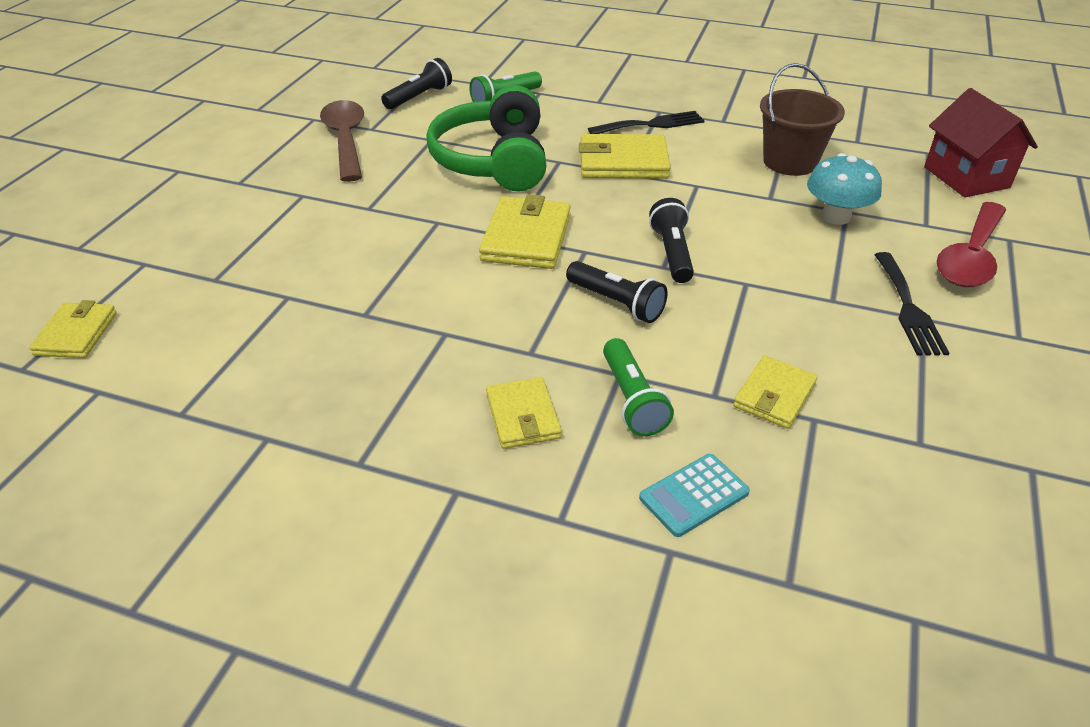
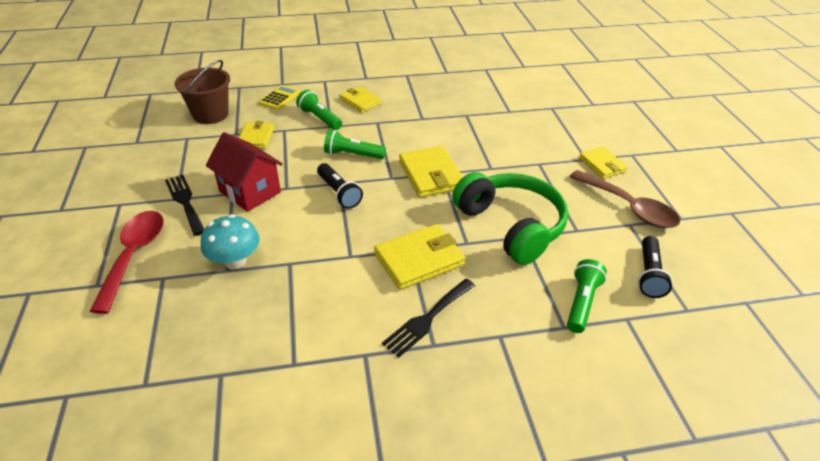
camera: 150 degrees right, 0 degrees up
yellow wallet [29,300,117,358] -> yellow wallet moved to [579,147,628,179]
black flashlight [566,261,668,323] -> green flashlight [324,130,386,159]
turquoise calculator [639,454,750,537] -> yellow calculator [259,85,300,110]
brown bucket [760,63,845,176] -> brown bucket moved to [175,60,230,124]
red house [924,88,1038,197] -> red house moved to [205,132,283,212]

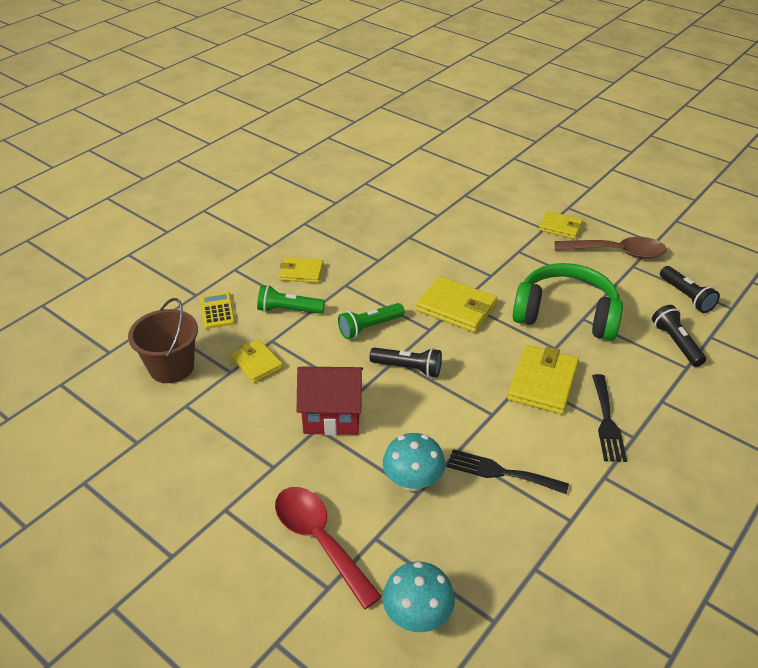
camera: 40 degrees left, 0 degrees up
black fork [165,175,204,236] -> black fork moved to [447,449,569,494]
green flashlight [567,259,607,333] -> black flashlight [652,305,706,367]
none -> turquoise mushroom [383,562,455,632]

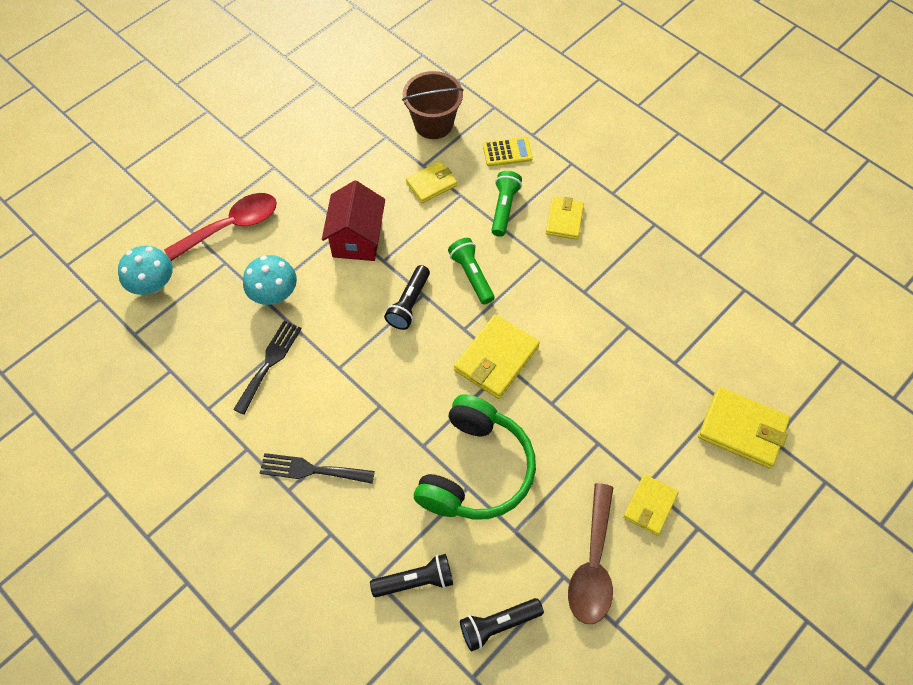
camera: 95 degrees right, 20 degrees up
yellow wallet [507,345,579,414] -> yellow wallet moved to [698,387,790,468]

